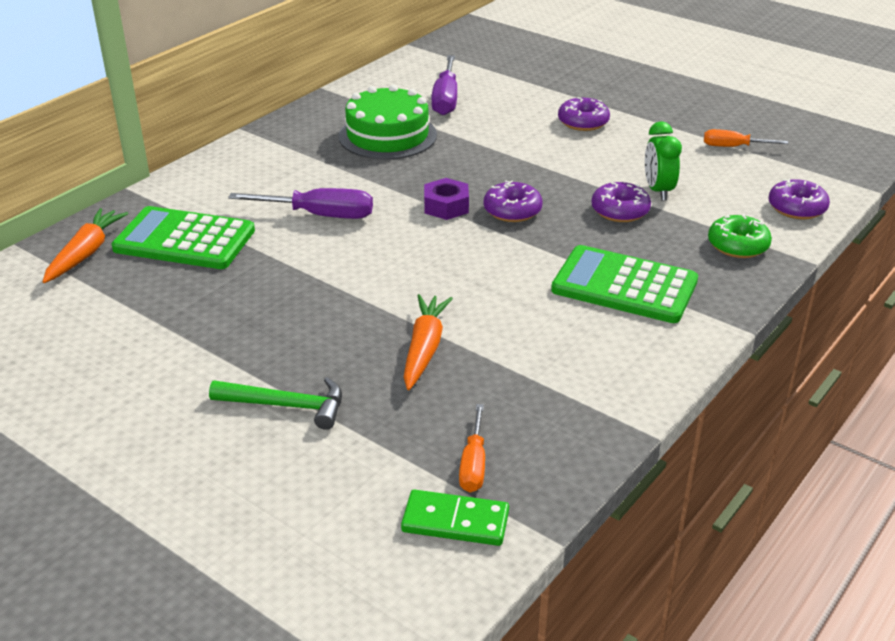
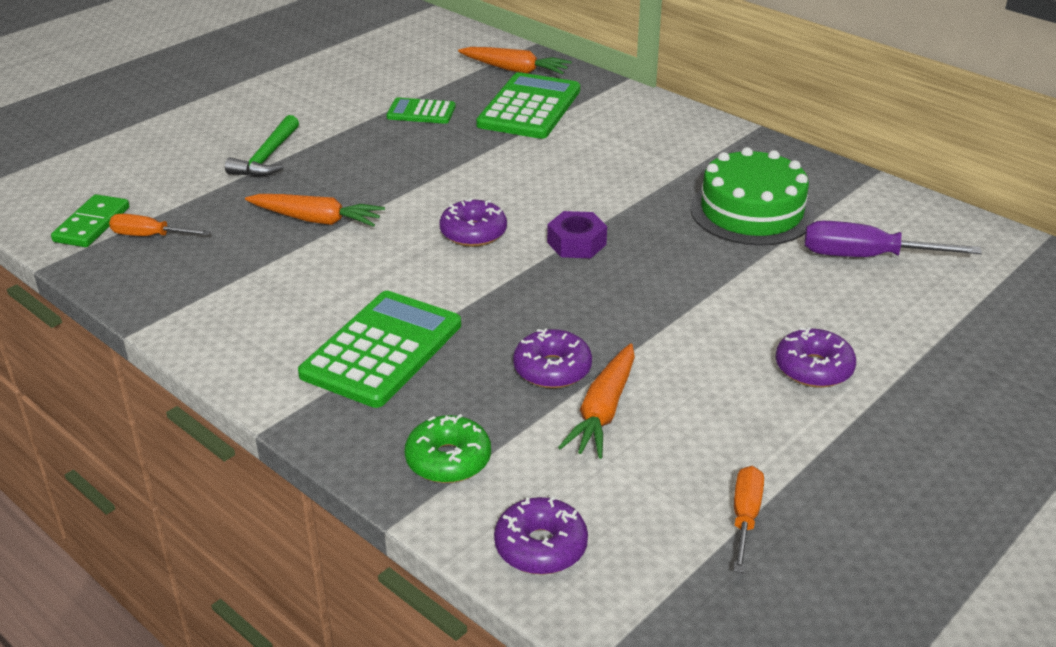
camera: 95 degrees right, 0 degrees up
purple screwdriver [228,188,373,219] -> none
purple donut [484,180,542,222] -> purple donut moved to [439,198,507,247]
green clock [645,121,682,201] -> orange carrot [558,343,635,459]
none -> green calculator [386,97,456,124]

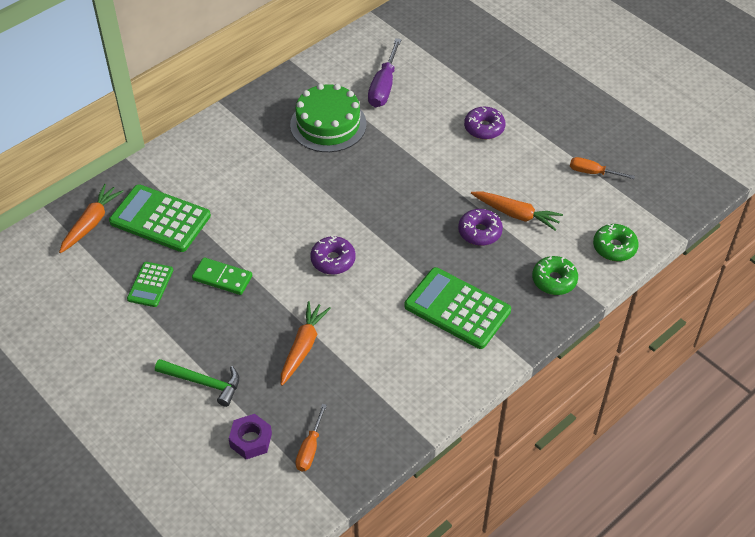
camera: 85 degrees left, 15 degrees up
green domino [51,194,130,247] -> green domino moved to [192,257,252,295]
purple donut [494,496,588,575] -> green donut [593,224,639,261]
purple nut [547,211,607,258] -> purple nut moved to [229,414,272,459]

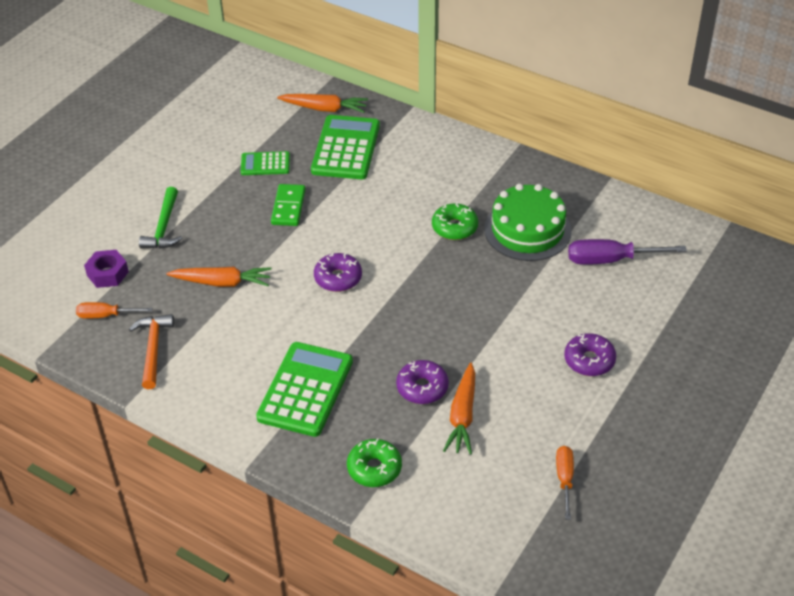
camera: 75 degrees right, 5 degrees down
green donut [593,224,639,261] -> green donut moved to [432,202,478,240]
none -> orange hammer [129,314,174,389]

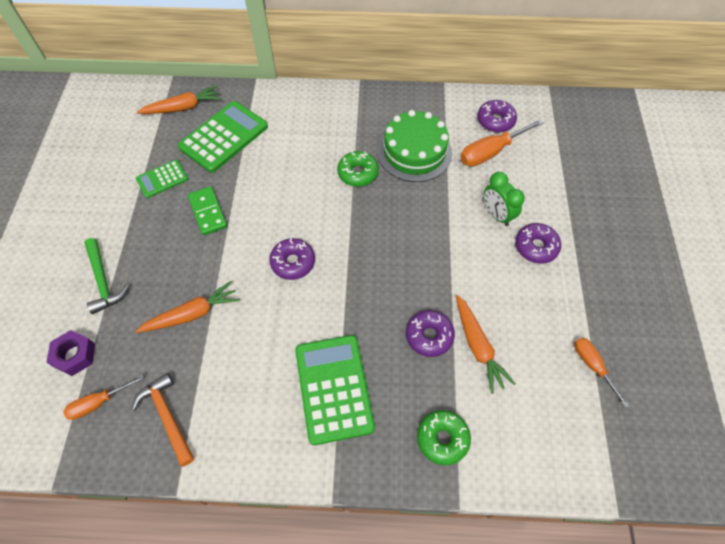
camera: 30 degrees left, 15 degrees up
green calculator [311,115,380,179] -> green calculator turned 60 degrees clockwise [178,101,268,173]
purple screwdriver [568,239,687,265] -> orange screwdriver [460,119,544,167]
none -> purple donut [477,100,517,132]
none -> green clock [484,172,525,226]

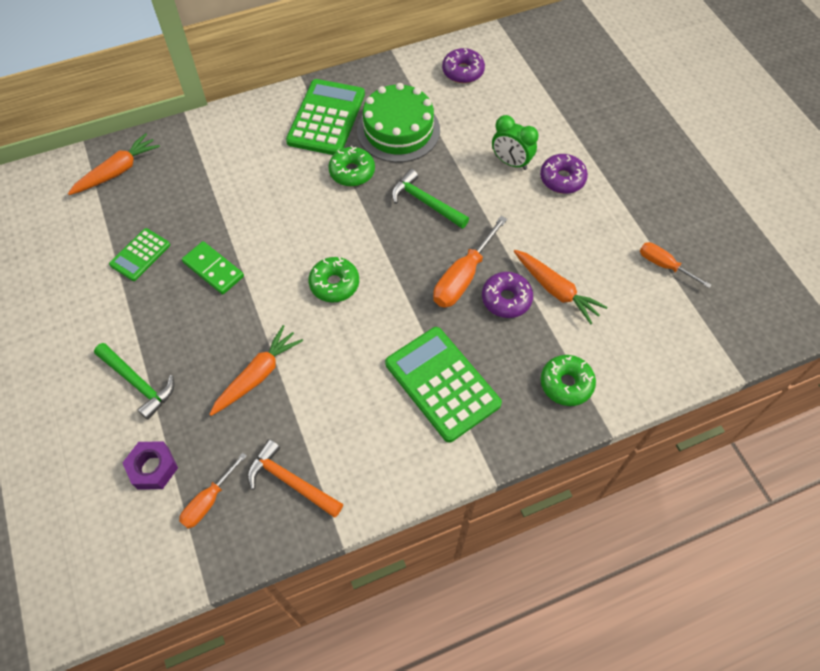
camera: 25 degrees left, 0 degrees up
green calculator [178,101,268,173] -> green calculator moved to [286,79,365,155]
purple donut [269,238,315,280] -> green donut [308,257,359,302]
orange screwdriver [460,119,544,167] -> orange screwdriver moved to [433,216,508,308]
none -> green hammer [392,169,469,228]

